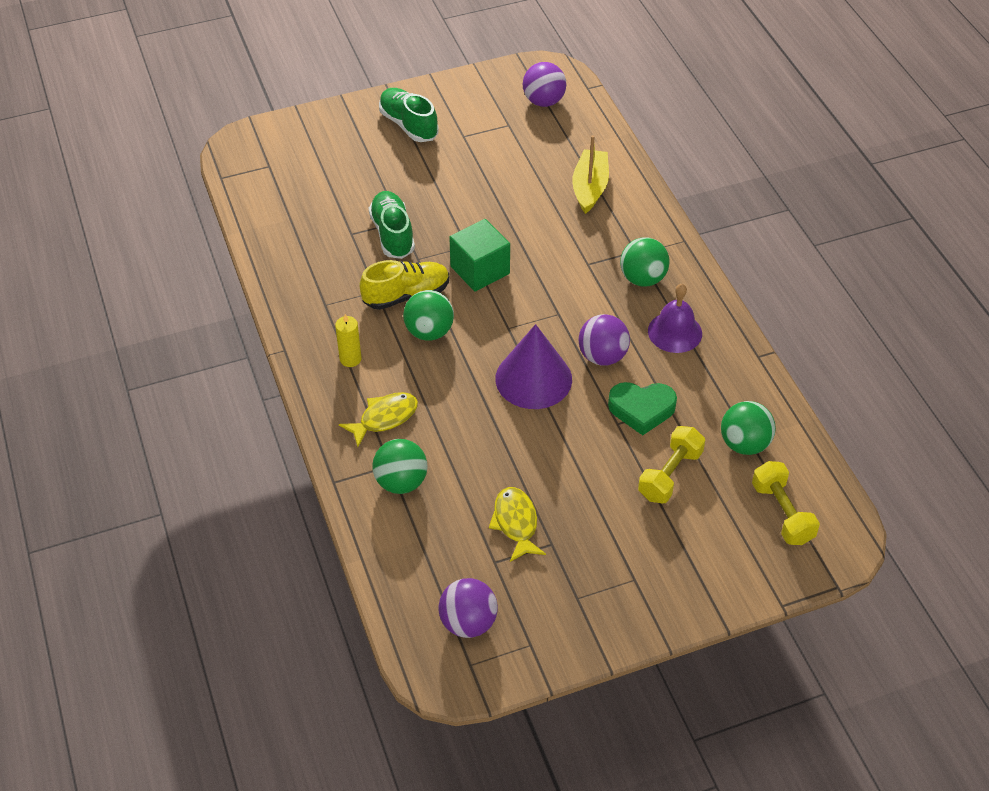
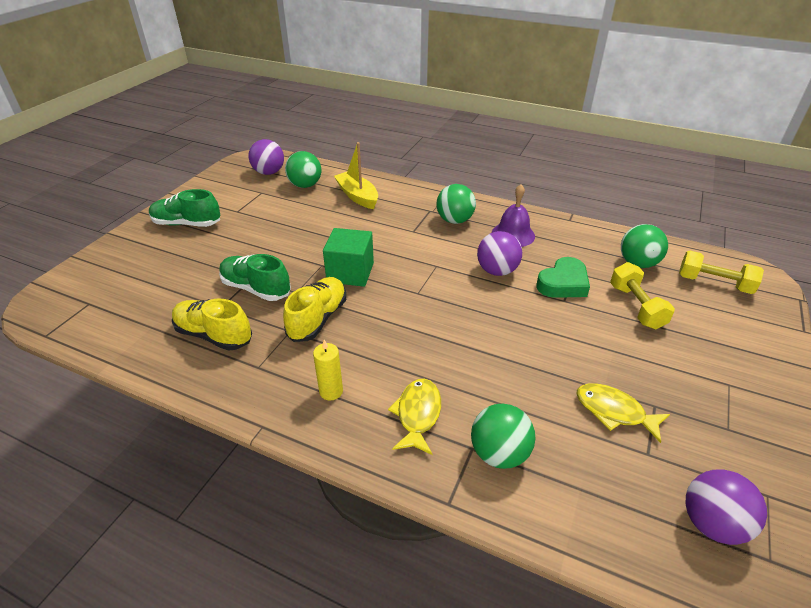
camera: 45 degrees left, 10 degrees down
green ball [403,290,454,341] -> green ball moved to [285,151,321,188]
purple cone [495,324,572,409] -> none
none -> yellow shoe [172,298,252,351]

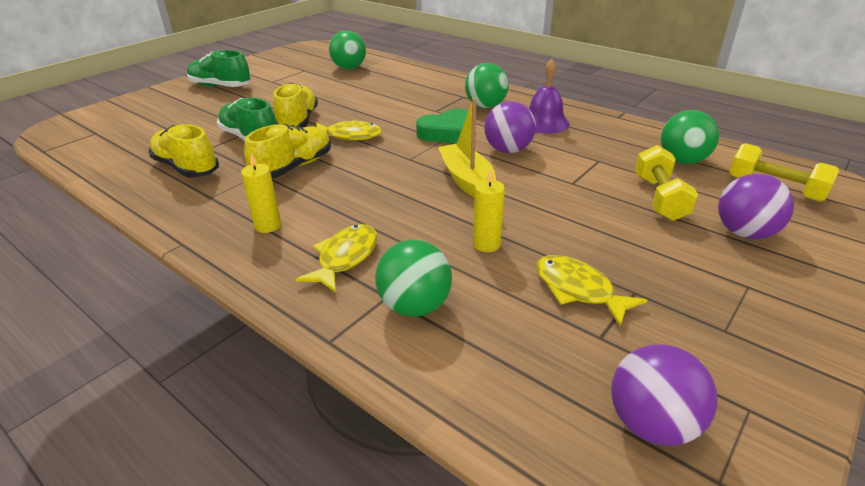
camera: 15 degrees right, 5 degrees down
purple ball [249,139,284,175] -> purple ball moved to [718,174,794,239]
green cube [323,228,374,287] -> yellow fish [316,120,382,140]
yellow boat [334,142,378,209] -> yellow boat moved to [438,98,496,198]
green heart [536,257,590,298] -> green heart moved to [416,109,468,143]
none -> yellow shoe [273,83,318,128]
none -> yellow candle [473,169,505,252]

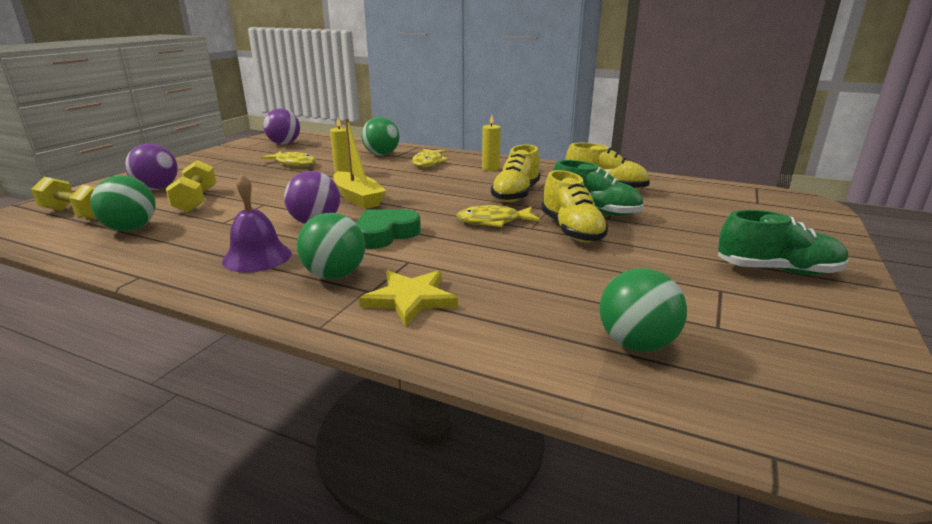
camera: 165 degrees right, 10 degrees down
none -> yellow star [359,270,458,327]

